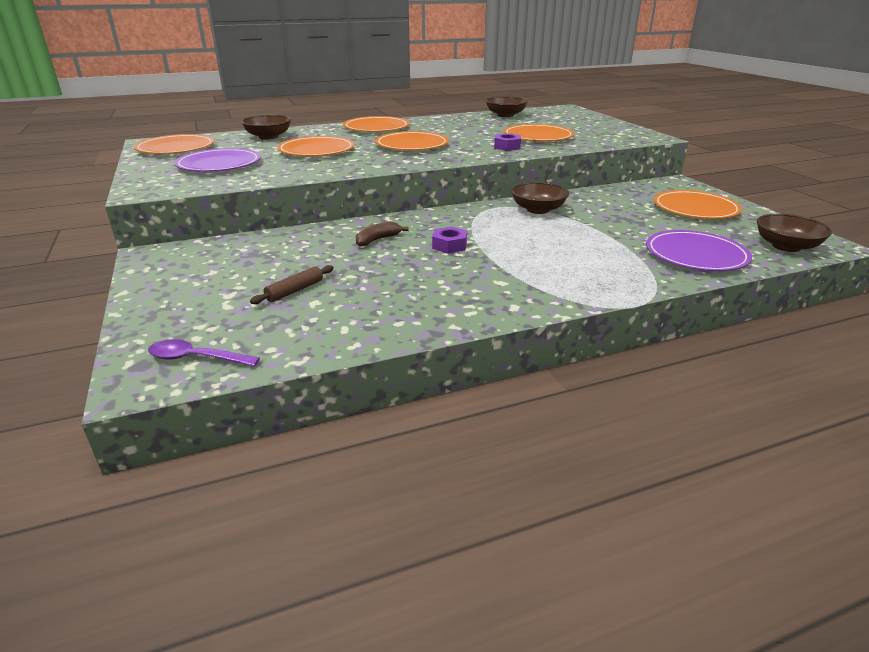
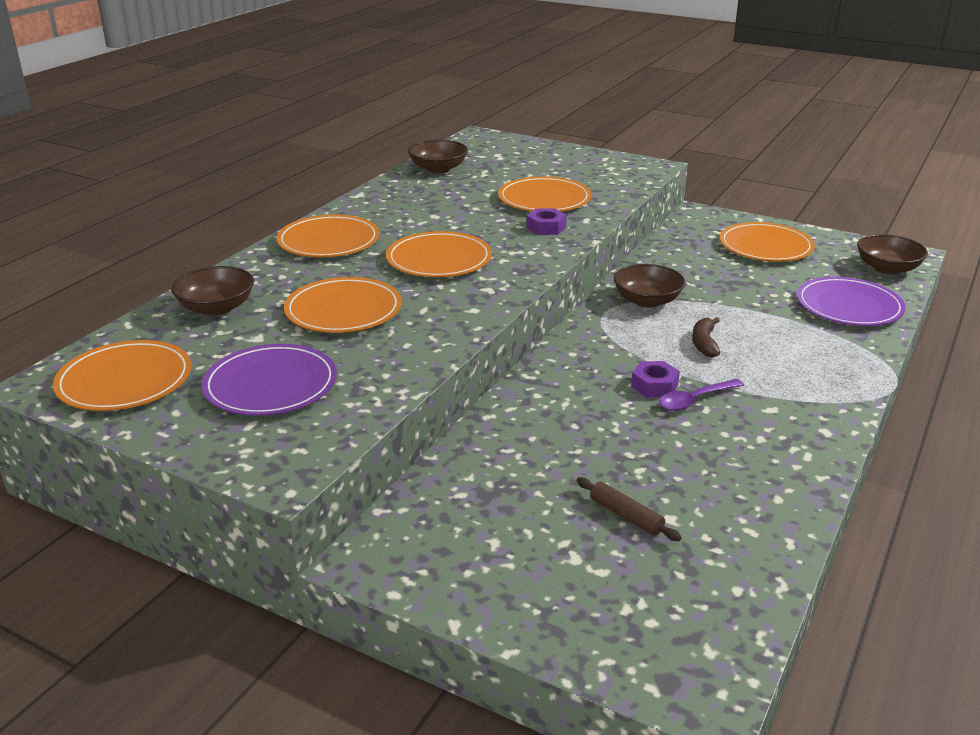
camera: 40 degrees left, 0 degrees up
purple spoon [148,339,260,367] -> purple spoon moved to [659,379,744,411]
brown rolling pin [250,265,334,304] -> brown rolling pin turned 45 degrees counterclockwise [577,477,682,541]
brown banana [356,222,409,247] -> brown banana moved to [692,317,720,357]

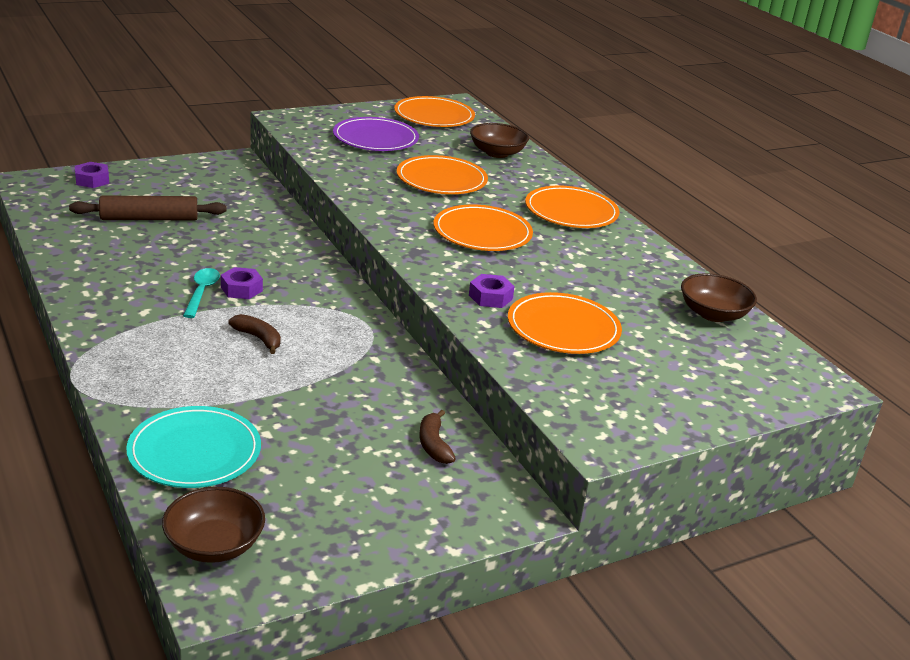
camera: 120 degrees right, 0 degrees up
brown rolling pin [577,477,682,541] -> brown rolling pin [69,195,226,220], size x1.76
brown bowl [614,264,685,308] -> none
purple spoon [659,379,744,411] -> turquoise spoon [183,268,220,318]
orange plate [720,222,815,261] -> none
purple plate [797,277,906,326] -> turquoise plate [126,406,261,488]
none -> purple nut [75,162,109,188]
none -> brown banana [420,410,456,464]

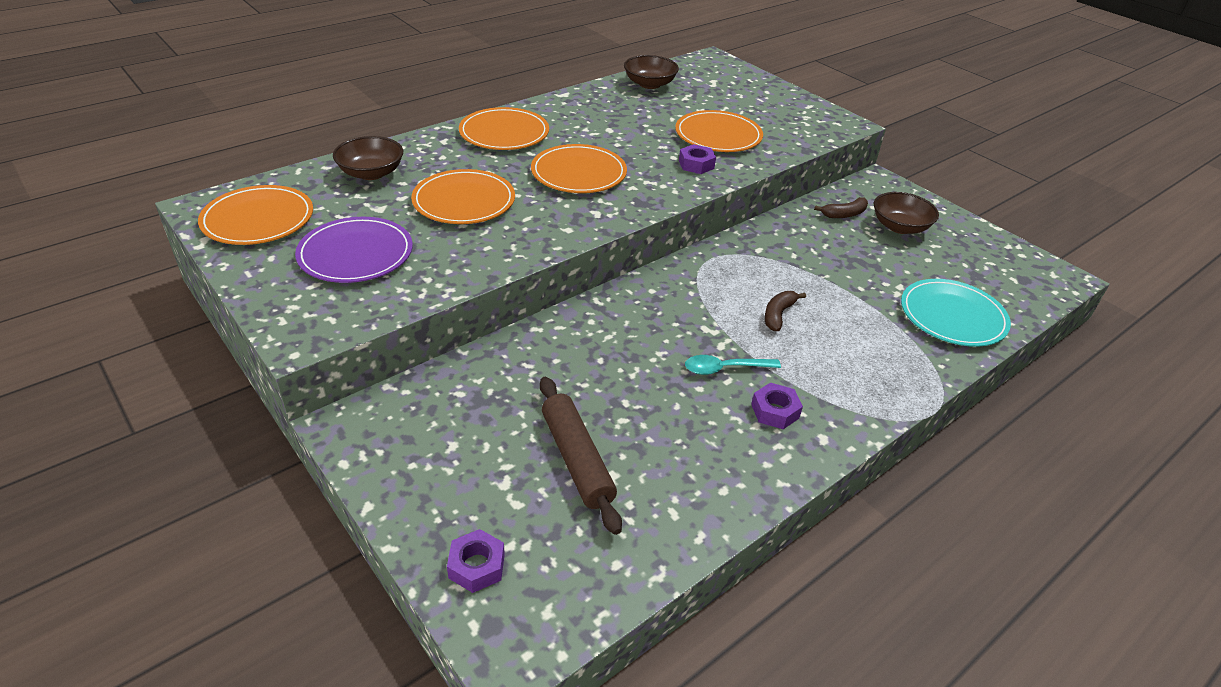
camera: 100 degrees left, 10 degrees up
brown bowl [162,487,265,563] -> brown bowl moved to [874,192,939,234]
purple nut [221,267,263,299] -> purple nut moved to [751,383,803,429]

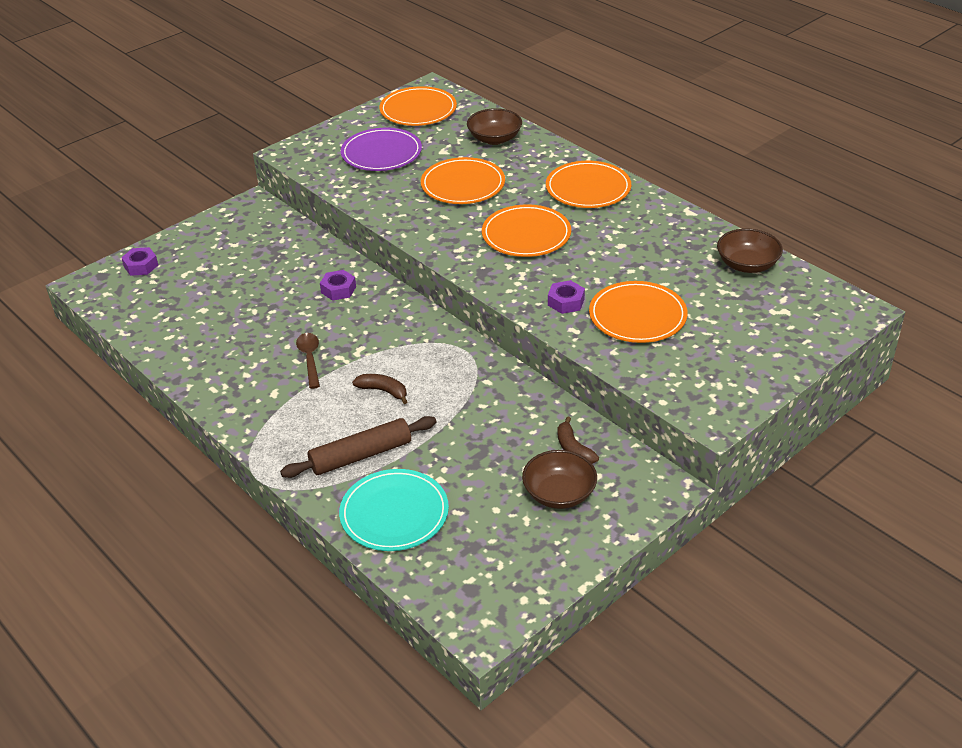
camera: 90 degrees right, 0 degrees up
brown rolling pin [540,377,622,535] -> brown rolling pin moved to [280,416,436,478]
turquoise spoon [685,355,781,375] -> brown spoon [296,333,320,389]
purple nut [751,383,803,429] -> purple nut moved to [320,270,356,301]

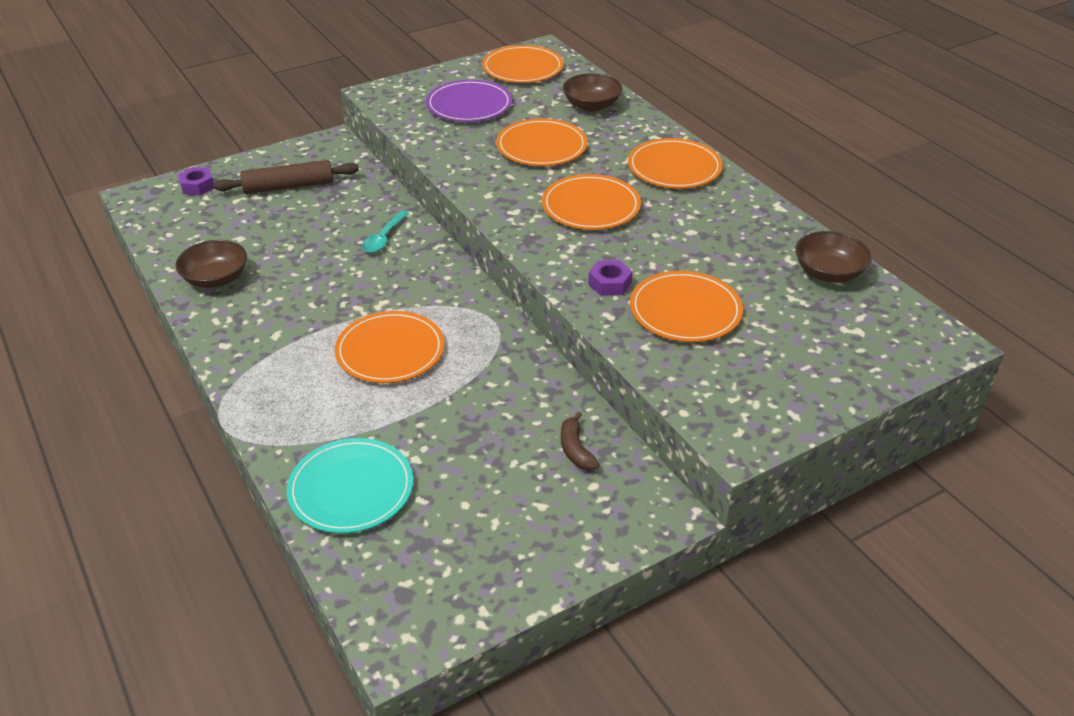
camera: 10 degrees right, 0 degrees up
brown rolling pin [280,416,436,478] -> brown rolling pin moved to [214,160,359,194]
brown spoon [296,333,320,389] -> none
purple nut [320,270,356,301] -> turquoise spoon [362,211,409,253]
brown banana [352,374,408,404] -> orange plate [335,311,444,383]
brown bowl [522,450,597,509] -> brown bowl moved to [176,240,247,288]

